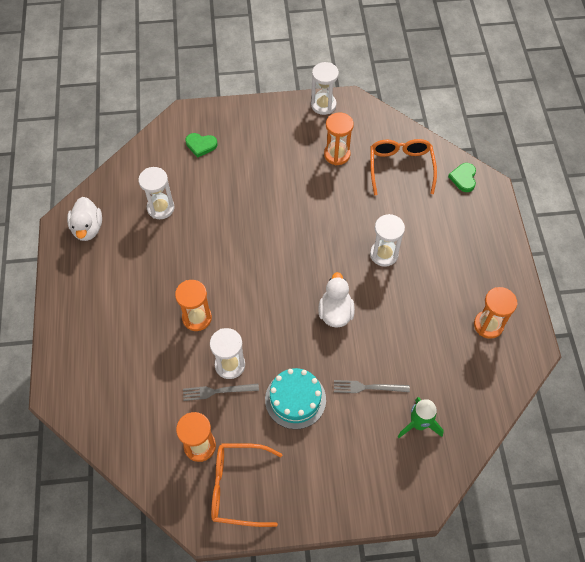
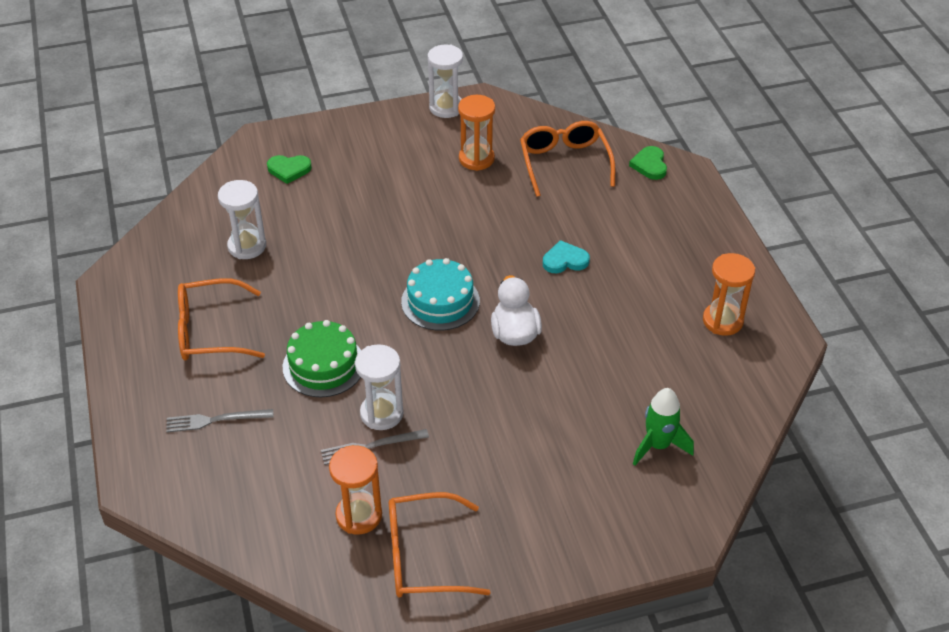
camera: 10 degrees left, 15 degrees down
white duck [67,197,102,241] -> none
orange hourglass [175,280,212,331] -> green cake [283,320,361,397]
turquoise cake [265,368,326,429] -> turquoise cake moved to [401,258,480,330]
grey fork [334,380,410,393] -> grey fork moved to [166,409,274,433]
white hourglass [370,214,405,267] -> turquoise heart [543,240,590,273]
none -> orange glasses [178,278,265,361]

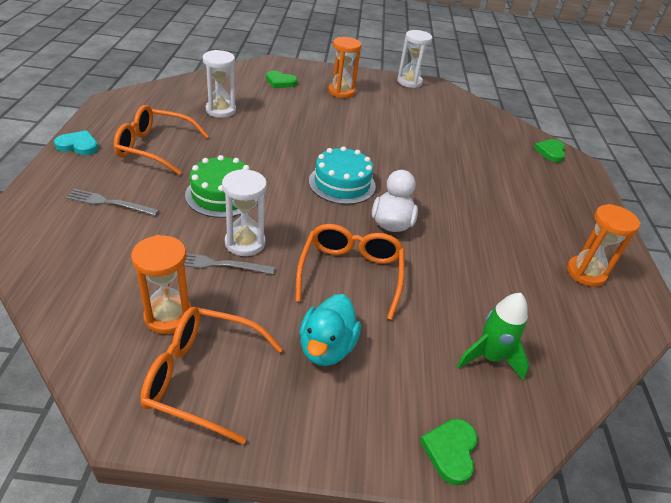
camera: 15 degrees right, 5 degrees down
orange hourglass [458,95,495,171] -> orange hourglass moved to [328,37,362,98]
orange glasses [520,121,615,197] -> orange glasses moved to [295,224,404,320]
turquoise heart [543,240,590,273] -> turquoise heart moved to [54,130,98,155]
none -> turquoise duck [299,294,361,366]
none -> green heart [420,419,478,485]

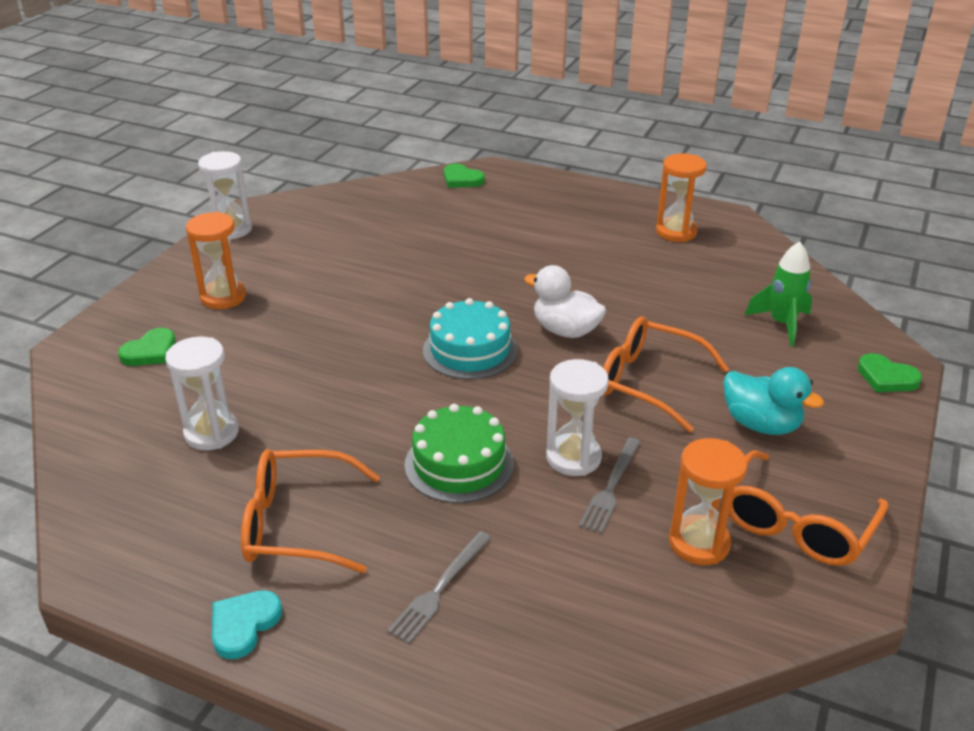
camera: 65 degrees left, 5 degrees down
orange glasses [114,105,209,175] -> orange glasses turned 60 degrees clockwise [241,449,380,573]

